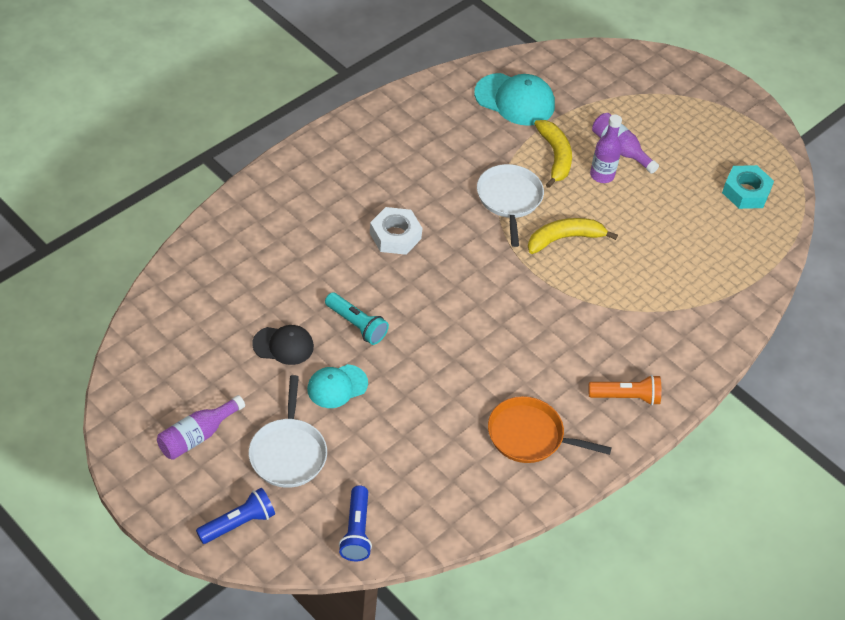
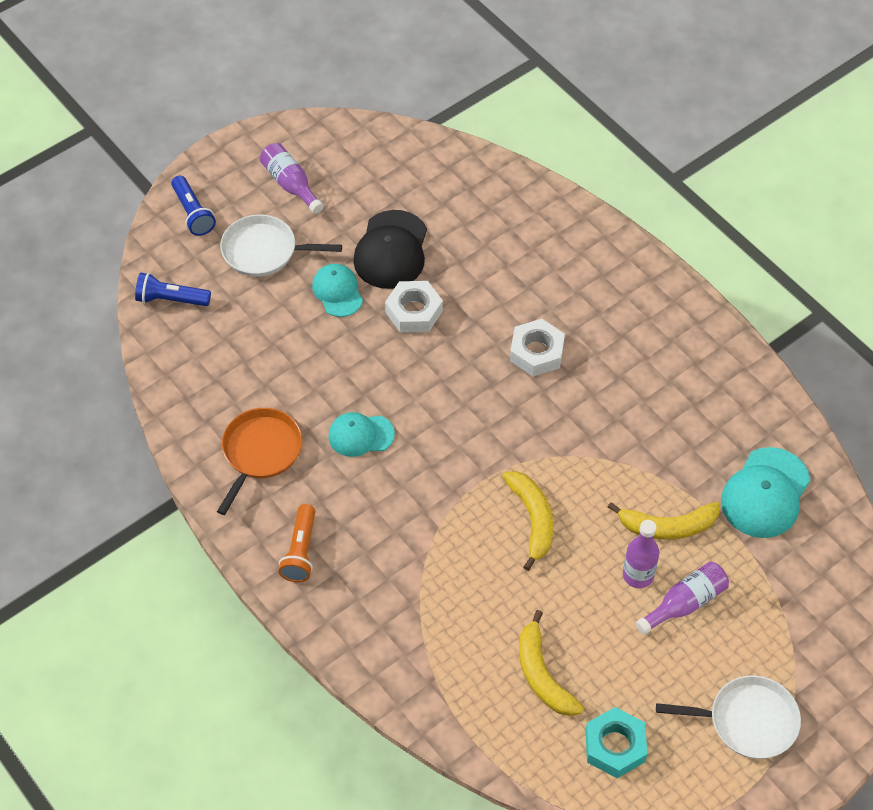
camera: 100 degrees right, 5 degrees up
black cap [252,325,314,365] -> black cap [353,210,427,289], size x1.57
turquoise flashlight [325,292,389,345] -> white nut [385,281,443,333]
white pan [477,164,544,247] -> white pan moved to [656,675,801,759]
none -> turquoise cap [328,412,395,457]
none -> yellow banana [519,610,584,716]

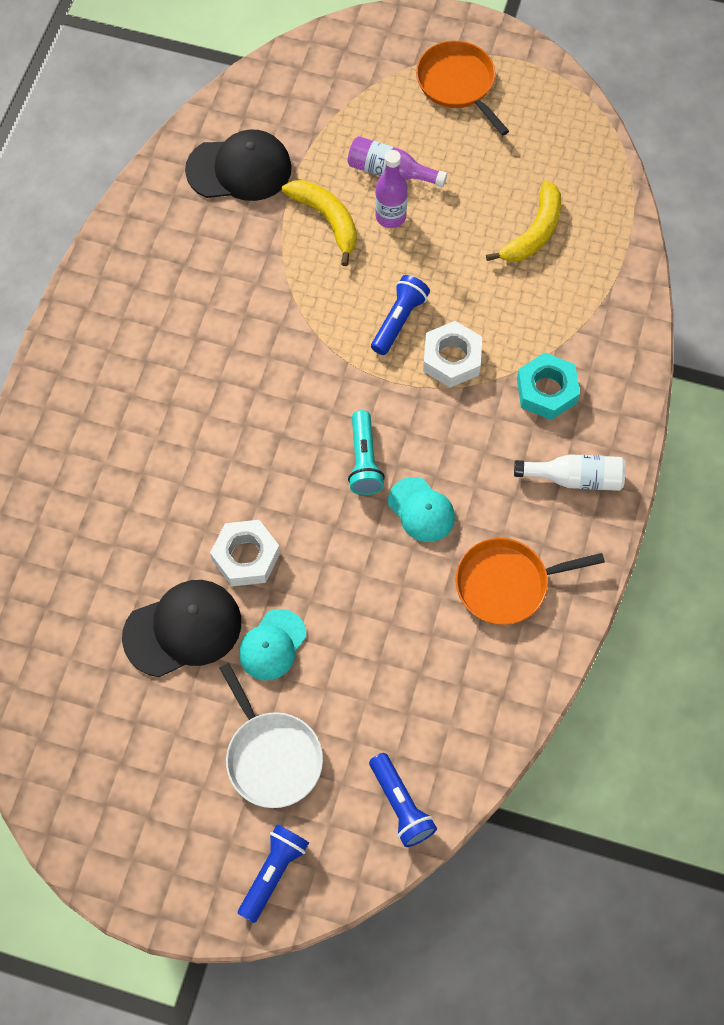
camera: 125 degrees left, 10 degrees up
purple bottle [260,143,324,214] -> none
orange flashlight [278,504,315,582] -> white bottle [514,454,626,491]
yellow banana [502,471,553,571] -> blue flashlight [371,275,430,355]
white nut [510,319,565,376] -> white nut moved to [423,321,482,388]
turquoise nut [585,707,647,778] -> turquoise nut moved to [517,353,580,420]
white pan [656,675,801,759] -> orange pan [416,41,509,136]
turquoise cap [721,447,811,538] -> black cap [185,129,292,201]
none -> turquoise flashlight [348,410,385,495]

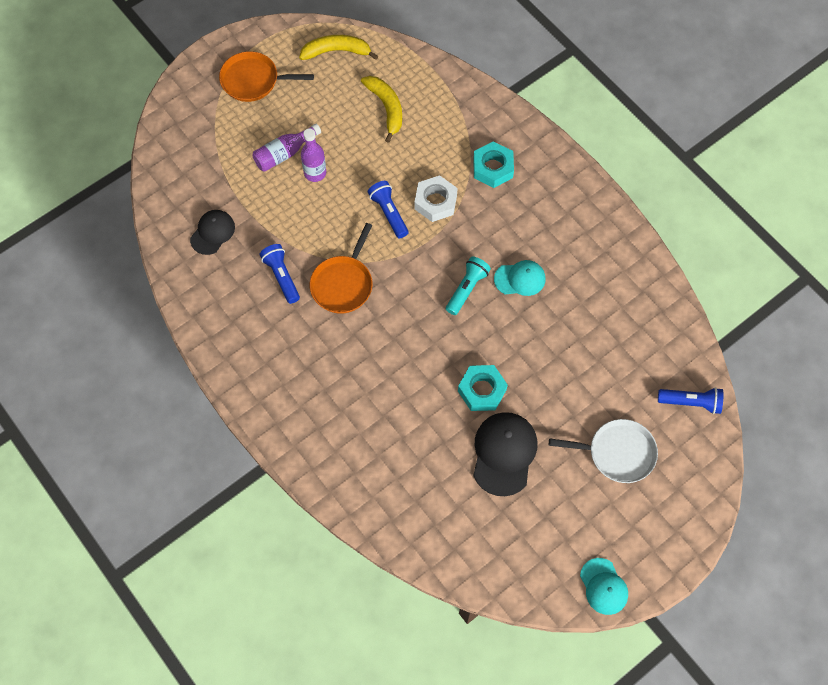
camera: 55 degrees left, 0 degrees up
black cap [185,129,292,201] -> black cap [190,210,235,255], size x0.64
white nut [210,520,280,586] -> turquoise nut [458,365,508,411]
blue flashlight [238,824,309,923] -> blue flashlight moved to [260,244,300,304]
turquoise cap [239,609,306,680] -> turquoise cap moved to [580,558,628,615]
yellow banana [282,180,357,266] -> yellow banana moved to [299,35,378,60]
turquoise flashlight [348,410,385,495] -> turquoise flashlight turned 90 degrees counterclockwise [446,256,491,315]
orange pan [456,538,605,625] -> orange pan moved to [310,223,373,314]
white bottle [514,454,626,491] -> none

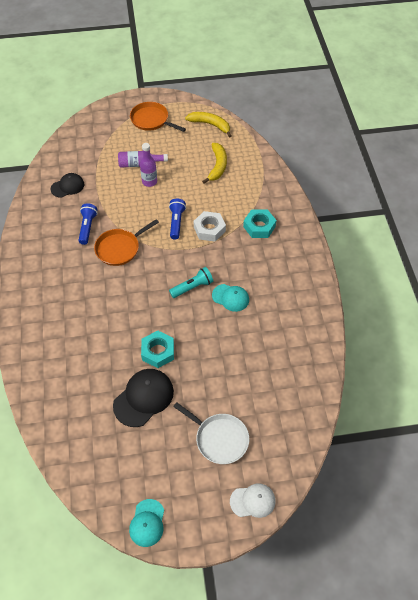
camera: 30 degrees right, 10 degrees down
blue flashlight [658,387,723,414] -> none
none -> white cap [230,483,276,518]

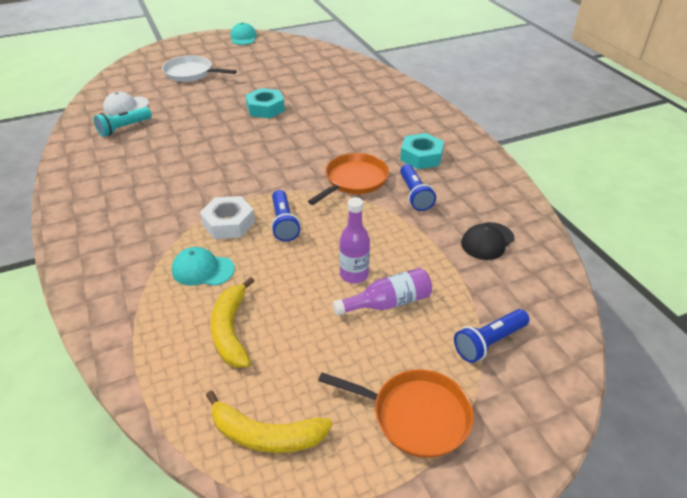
camera: 165 degrees right, 15 degrees down
black cap [113,369,174,427] -> none
turquoise flashlight [169,267,213,298] -> turquoise flashlight moved to [94,107,152,137]
turquoise cap [212,284,249,312] -> turquoise cap moved to [172,247,235,286]
white cap [230,483,276,518] -> white cap moved to [103,91,149,115]
turquoise nut [243,209,276,238] -> turquoise nut moved to [400,133,444,169]
none -> blue flashlight [454,309,529,363]

